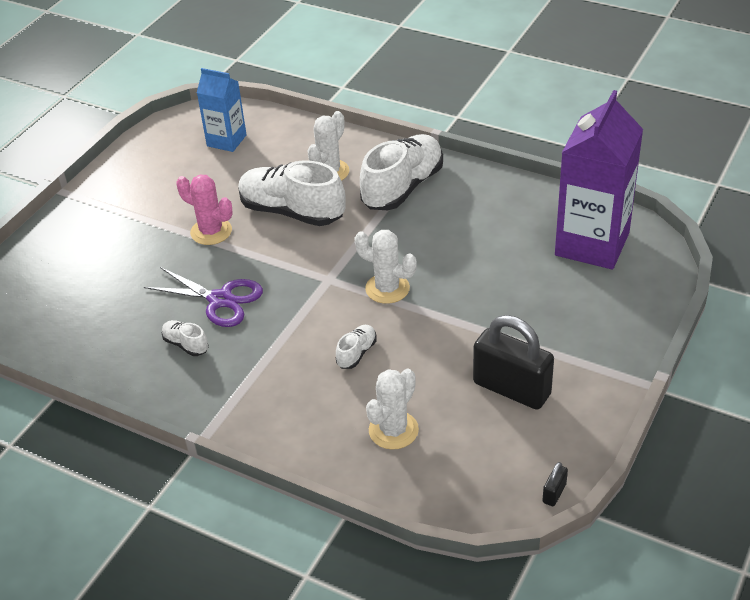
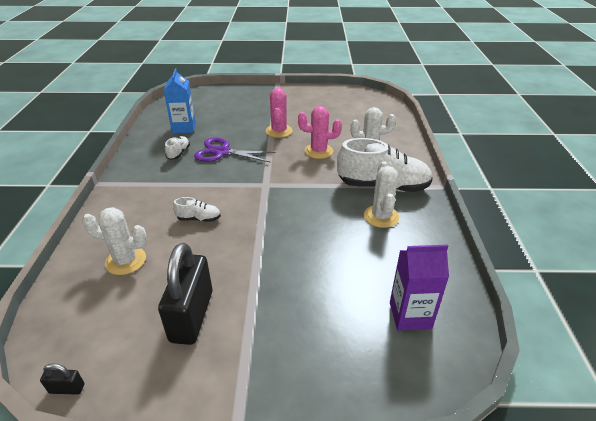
camera: 60 degrees right, 5 degrees down
purple scissors [144,267,263,327] -> purple scissors turned 105 degrees clockwise [194,137,276,163]
blue carton [197,68,247,152] -> blue carton moved to [164,68,196,134]
white shoe [238,160,346,226] -> pink cactus [298,106,342,159]
white cactus [354,230,417,304] -> white cactus moved to [364,161,399,228]
purple carton [555,90,643,270] -> purple carton [390,245,449,331], size x0.57

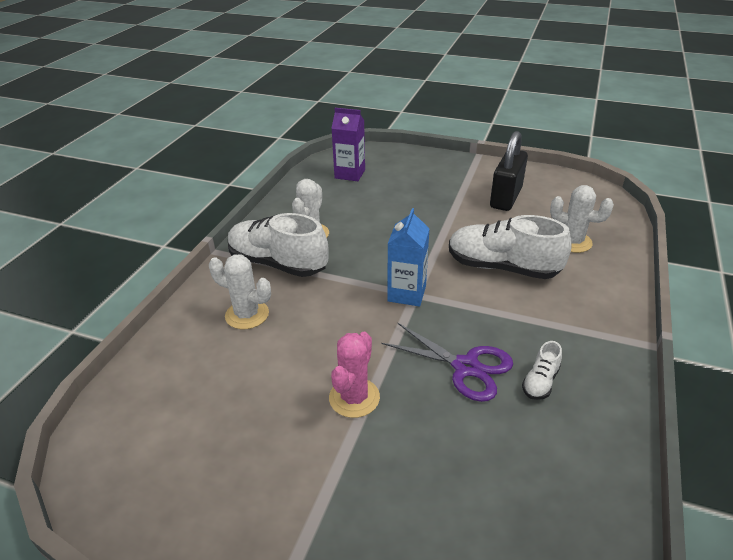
camera: 160 degrees left, 0 degrees up
black padlock [40,363,84,395] -> none
blue carton [164,68,196,134] -> blue carton moved to [387,208,430,306]
white shoe [173,197,221,222] -> white shoe [449,215,572,279], size x2.24
pink cactus [298,106,342,159] -> none

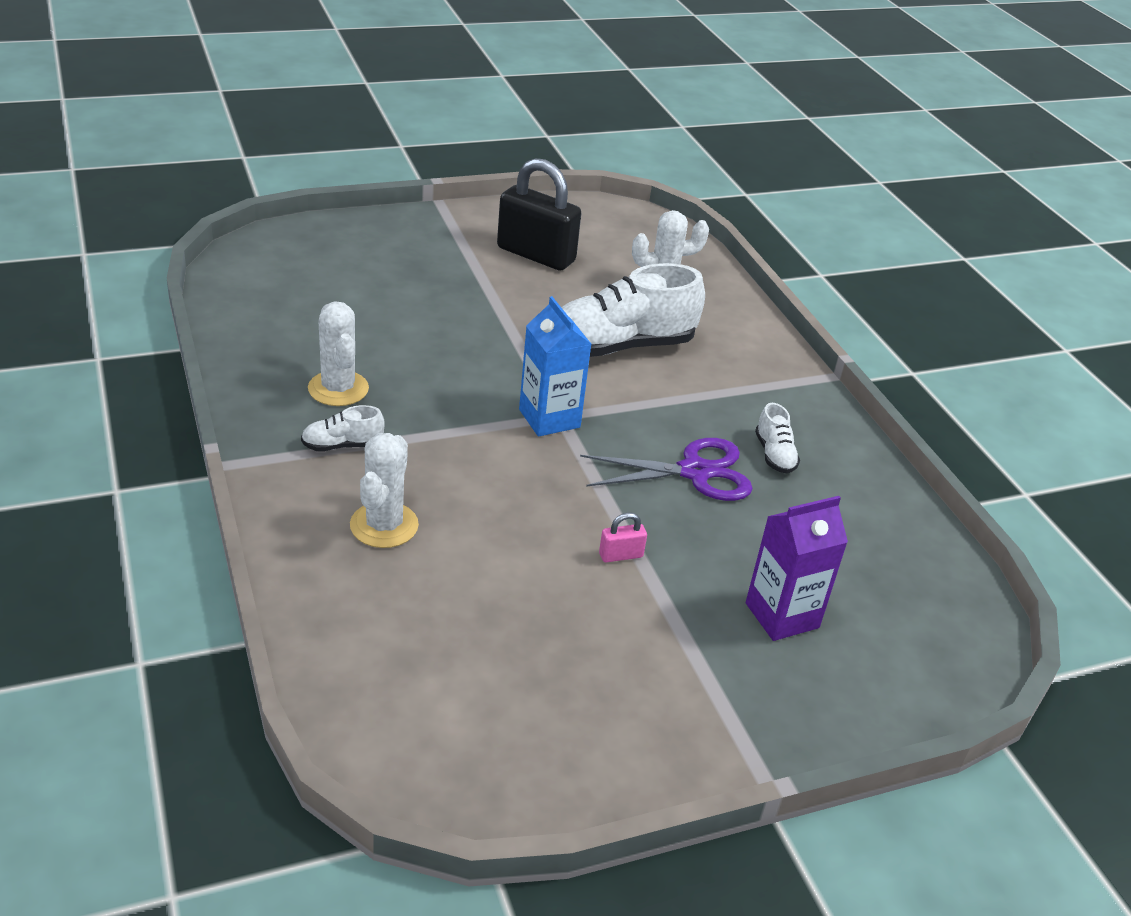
camera: 45 degrees left, 0 degrees up
white cactus [209,254,271,329] -> white cactus turned 60 degrees counterclockwise [350,433,419,548]
white shoe [228,213,329,277] -> white shoe [301,405,385,451], size x0.45
pink cactus [329,332,380,418] -> pink padlock [599,512,647,562]
purple carton [331,108,365,181] -> purple carton moved to [746,496,848,641]
black padlock [490,131,528,211] -> black padlock turned 45 degrees counterclockwise [497,158,581,271]

